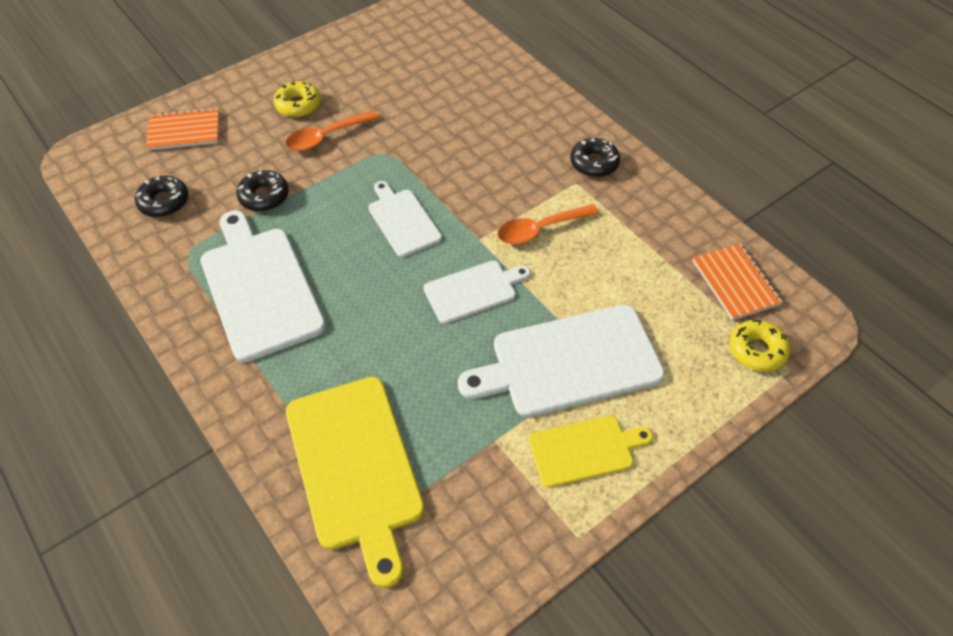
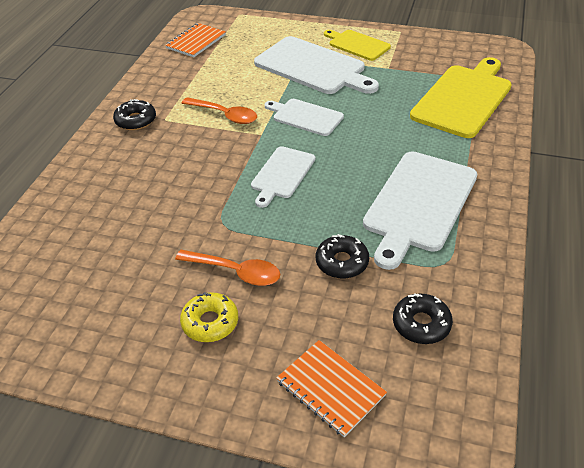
camera: 125 degrees left, 10 degrees down
yellow donut [730,320,790,372] -> none

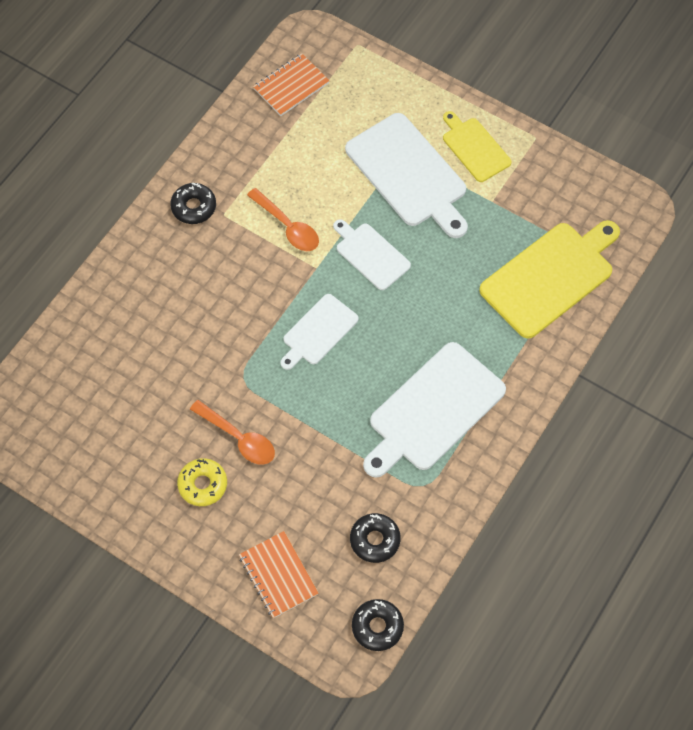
camera: 15 degrees right, 20 degrees up
black donut [316,234,369,279] -> black donut moved to [352,599,404,651]

